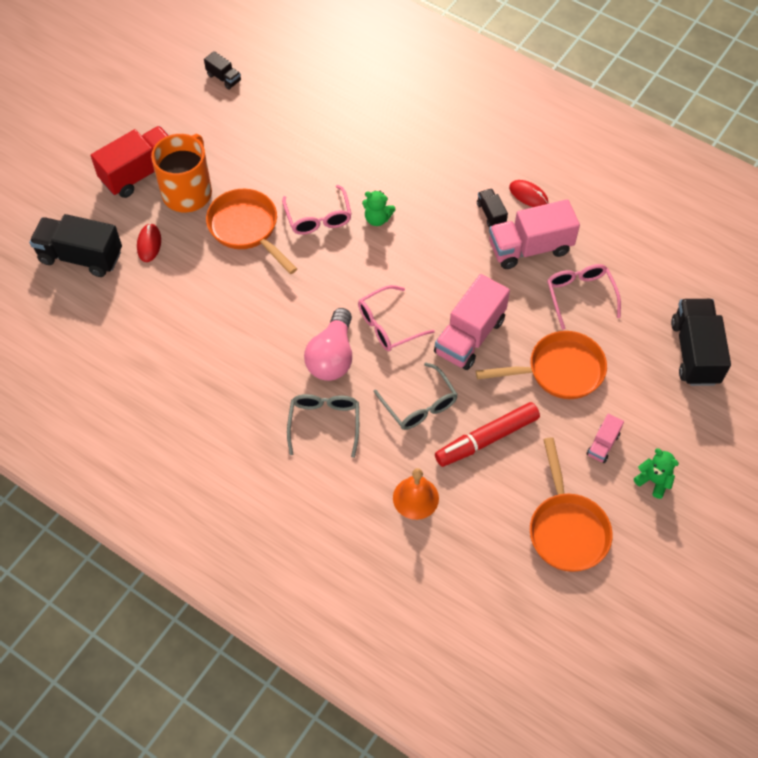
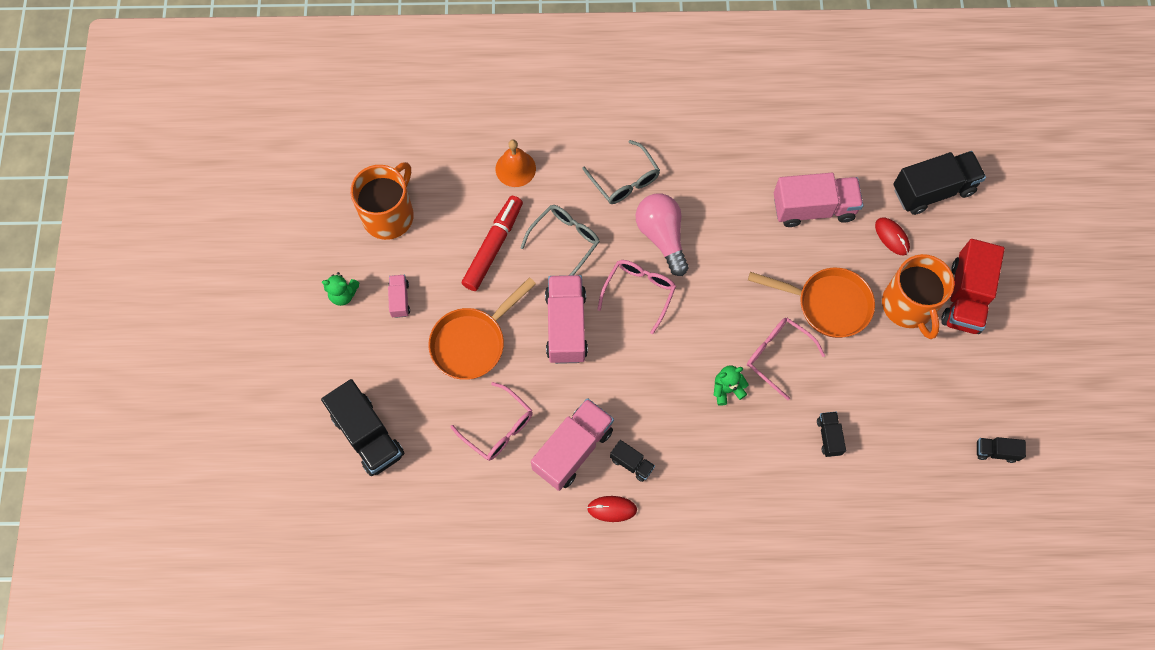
camera: 145 degrees right, 10 degrees up
grey glasses [374,363,458,430] -> grey glasses turned 105 degrees clockwise [520,205,600,275]
orange pan [530,437,613,572] -> orange mug [350,162,414,240]
none -> pink truck [774,173,863,227]
none -> black truck [817,412,846,457]

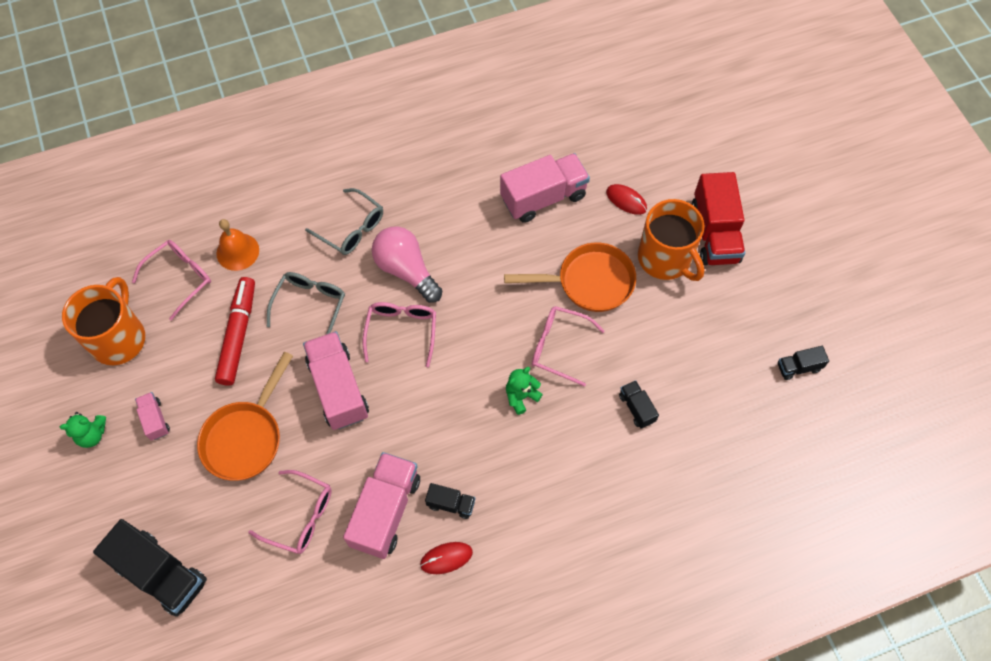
camera: 20 degrees left, 5 degrees down
black truck [893,151,986,215] -> none
none -> pink glasses [132,240,211,321]

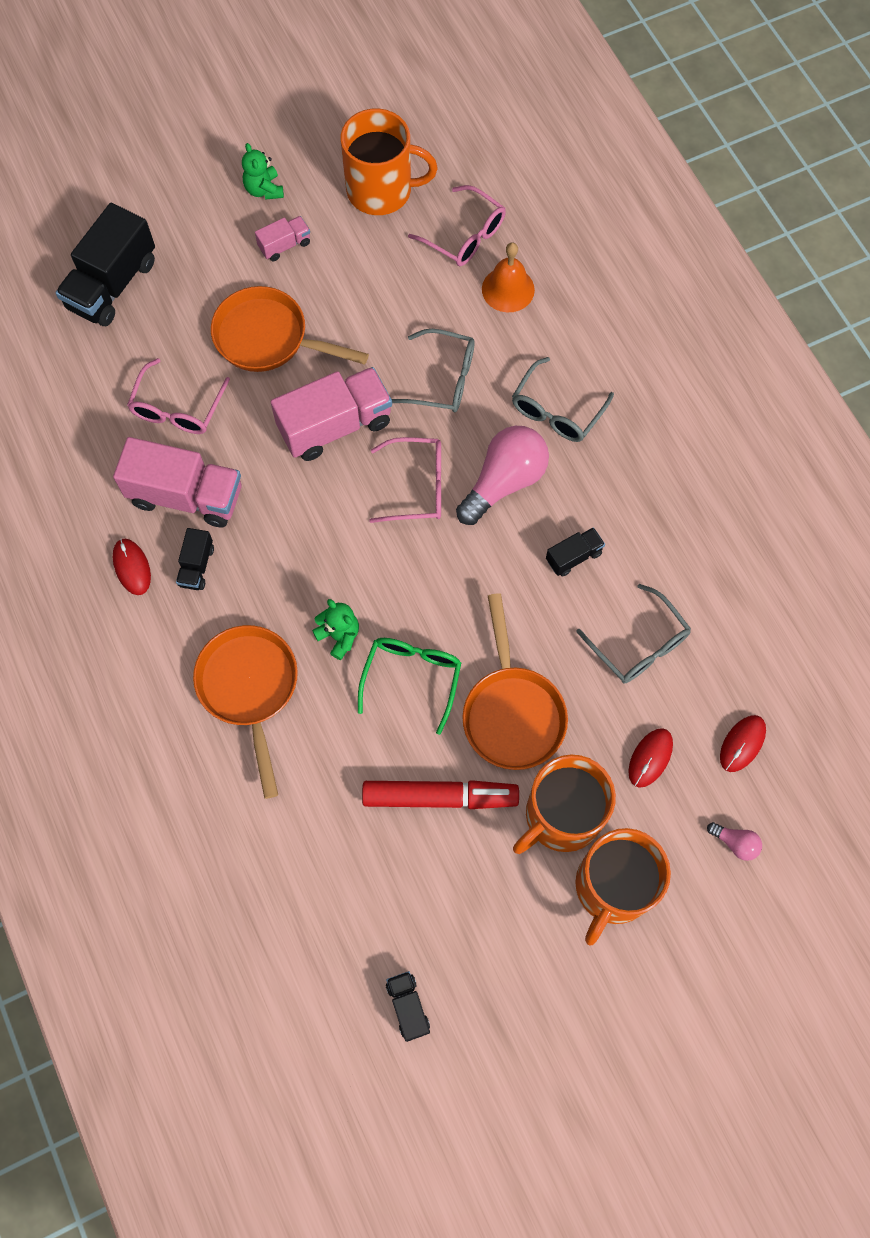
camera: 85 degrees right, 5 degrees up
red marker [215,277,255,386] -> red marker moved to [362,780,519,809]
pink truck [500,153,590,223] -> grey glasses [576,584,691,683]
pink glasses [532,306,605,386] -> green glasses [358,638,461,735]
black truck [619,380,659,428] -> black truck moved to [546,527,605,576]
red truck [691,172,745,265] -> orange mug [575,828,671,945]
none -> orange pan [193,625,298,799]
none -> pink light bulb [707,822,762,861]
none -> red mouse [720,715,766,772]

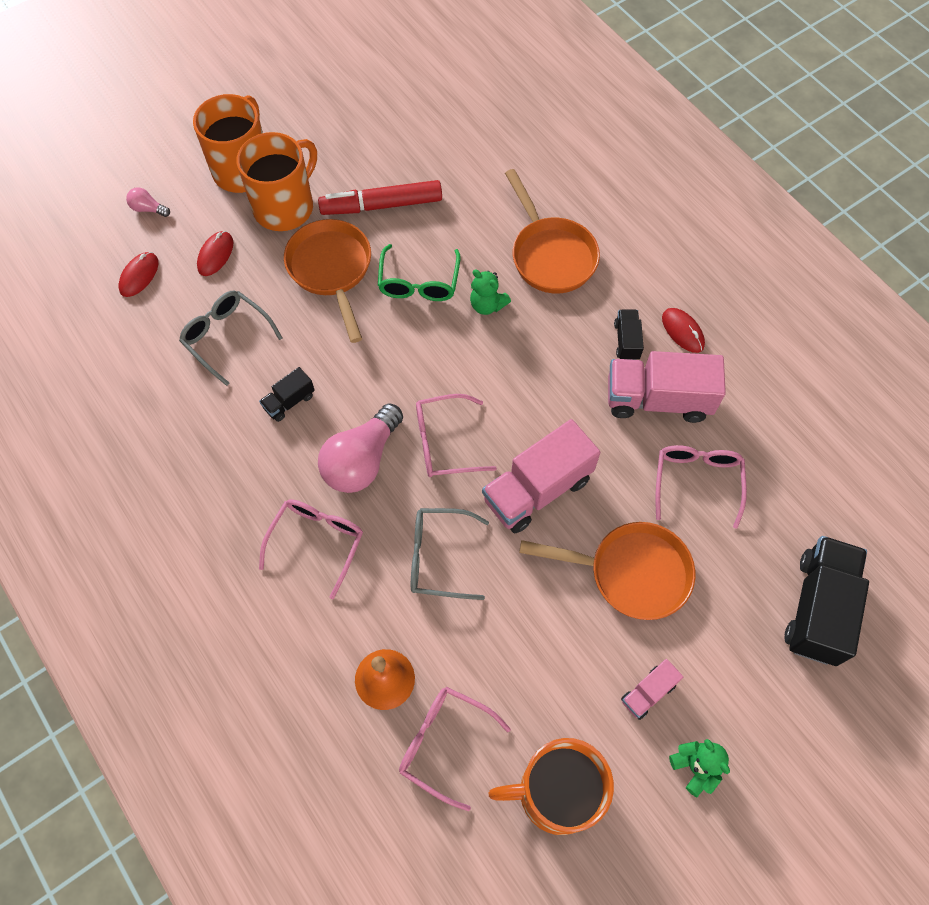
camera: 170 degrees right, 5 degrees down
black truck [386,971,430,1042] -> none
grey glasses [512,357,614,442] -> pink glasses [259,499,363,599]

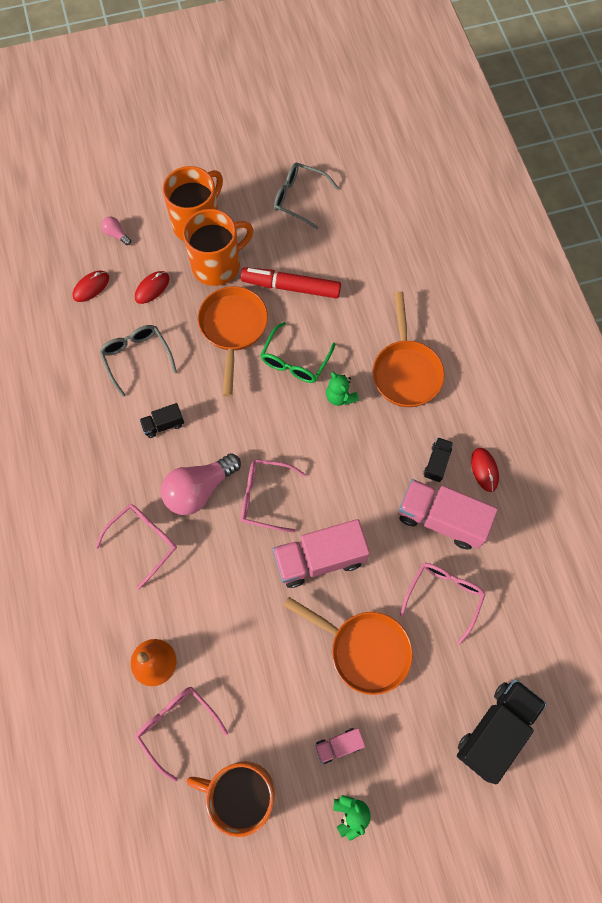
camera: 20 degrees right, 5 degrees up
grey glasses [411,508,489,600] -> grey glasses moved to [274,163,339,229]

